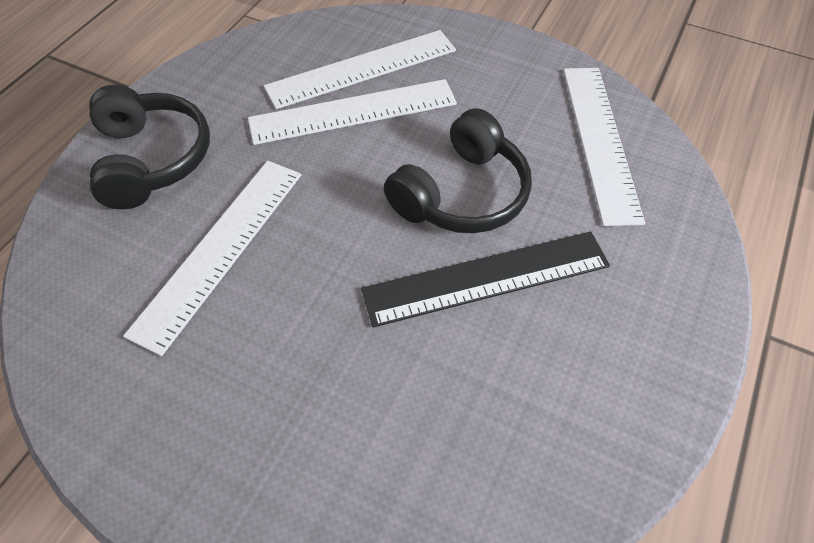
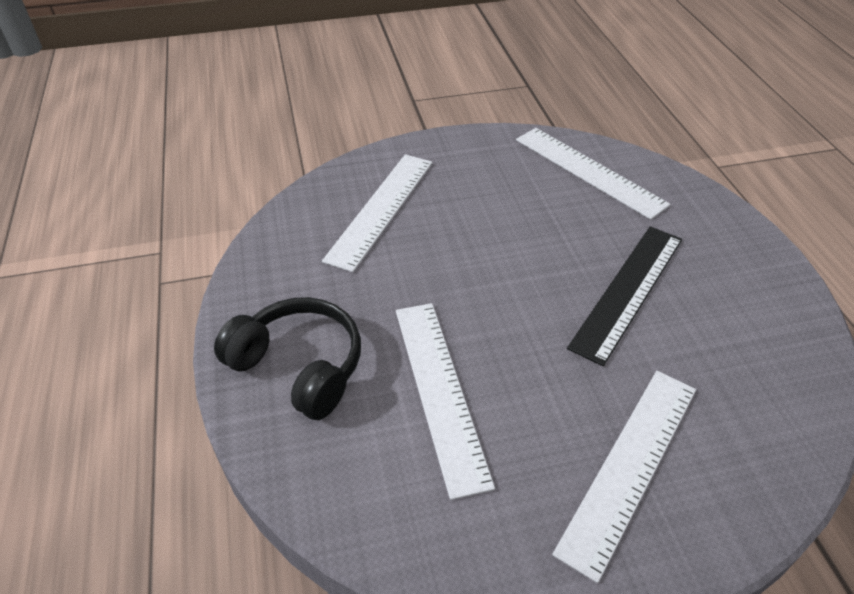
camera: 40 degrees left, 10 degrees down
white ruler [248,79,457,145] -> white ruler moved to [552,371,696,583]
black headphones [384,108,532,234] -> none

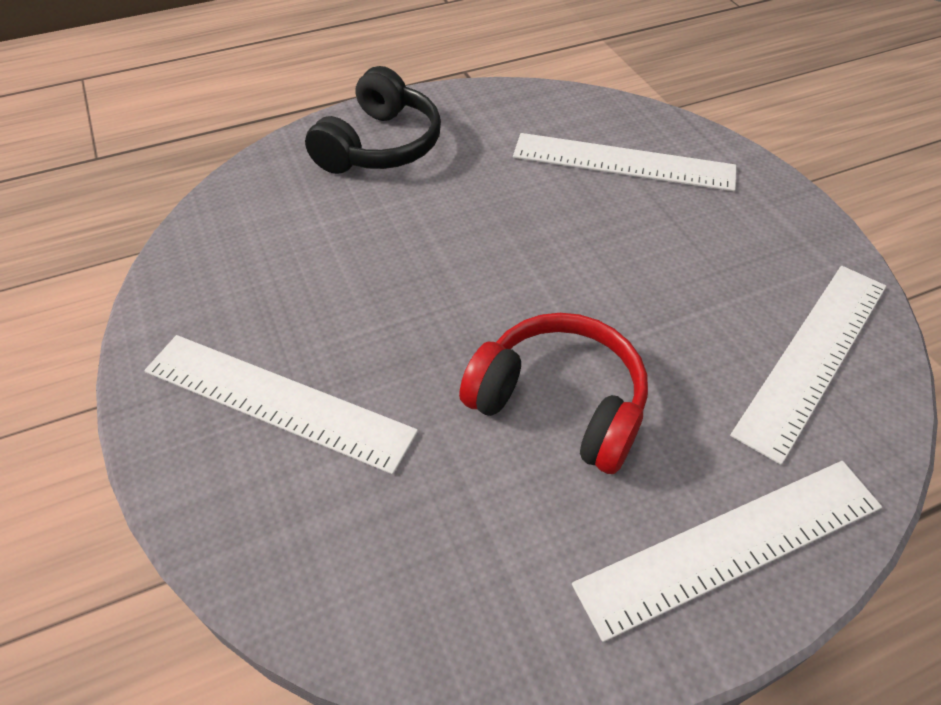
camera: 80 degrees right, 5 degrees up
white ruler [396,303,495,500] -> white ruler moved to [572,461,882,642]
black ruler [567,226,682,366] -> red headphones [459,313,648,474]

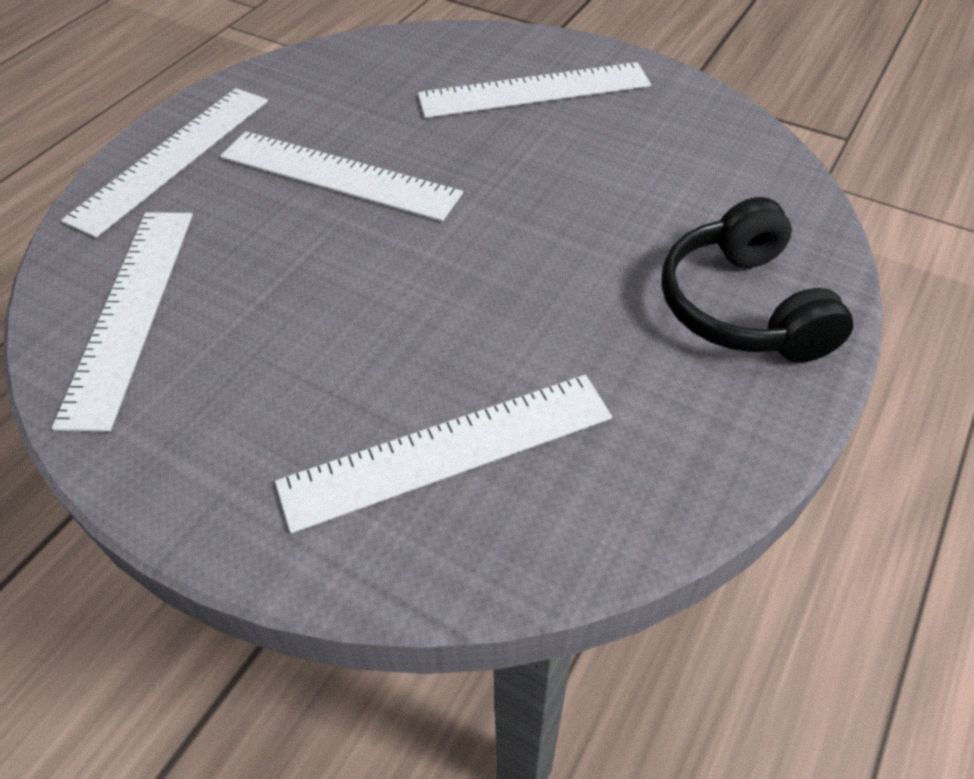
camera: 145 degrees right, 0 degrees up
red headphones [459,313,648,474] -> white ruler [220,131,463,221]

